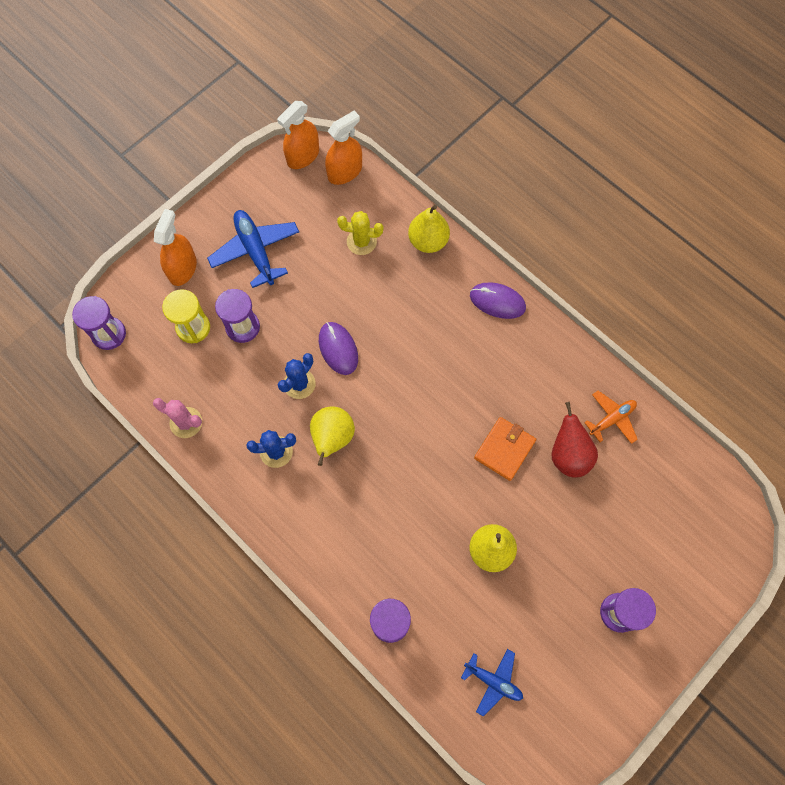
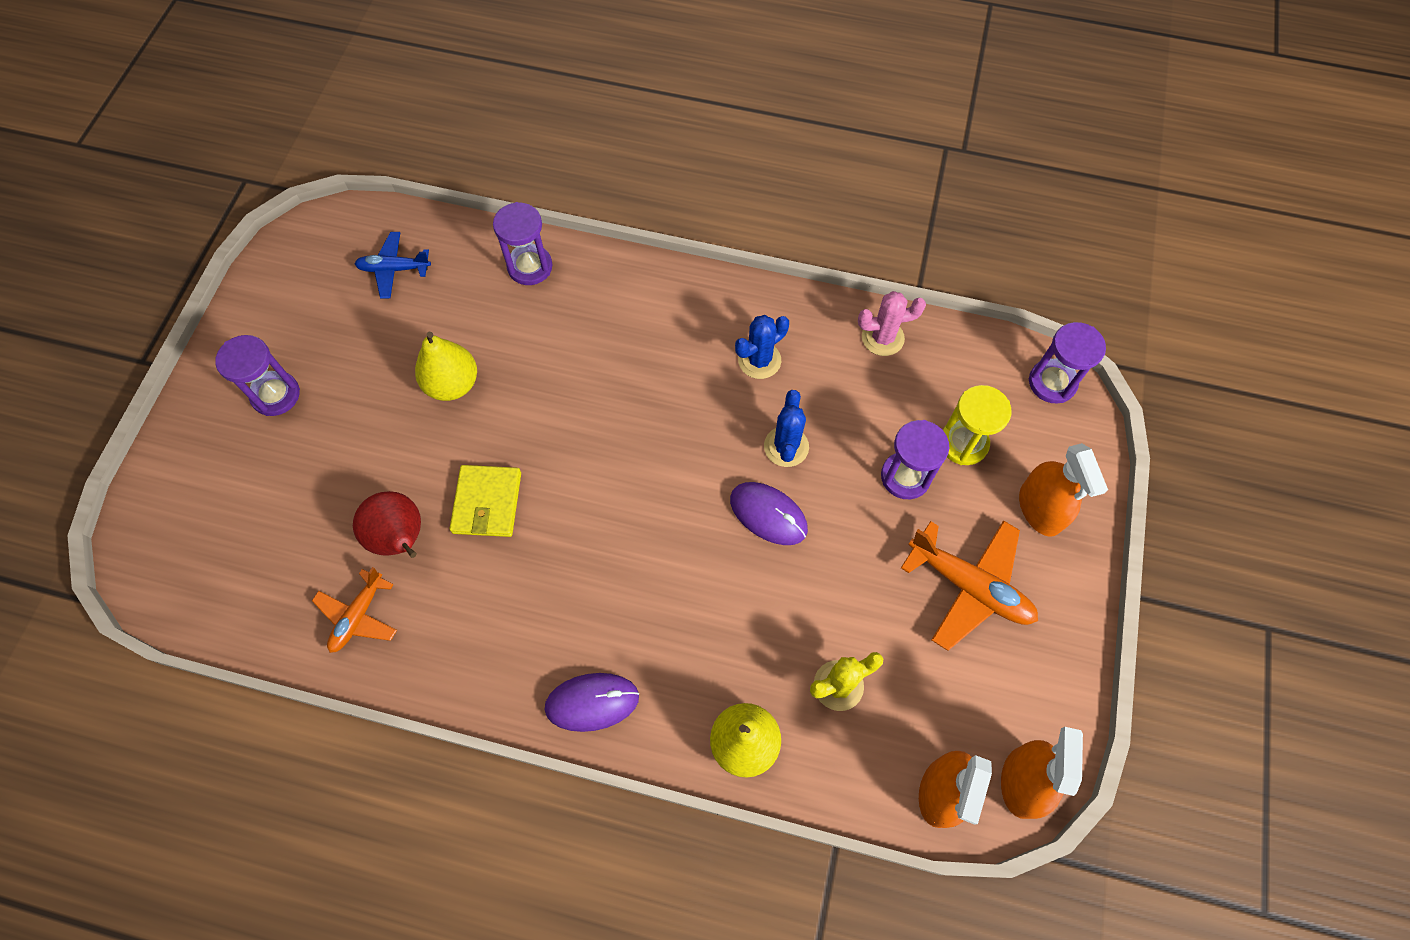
camera: 150 degrees right, 5 degrees down
blue plane [207,210,299,288] -> orange plane [901,520,1038,651]
yellow pear [310,406,355,466] -> none
orange wallet [474,417,536,481] -> yellow wallet [449,465,521,537]

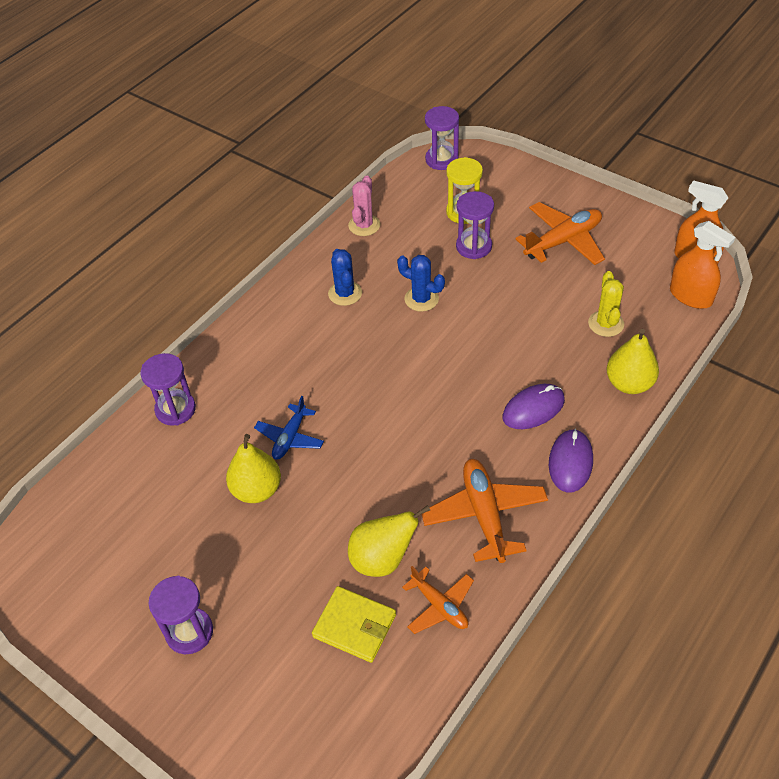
camera: 65 degrees left, 15 degrees down
red pear [353,491,421,558] -> yellow pear [348,505,430,577]
blue plane [355,232,431,298] -> blue plane moved to [254,396,324,460]
yellow wallet [449,465,521,537] -> yellow wallet moved to [312,586,396,663]
purple mouse [730,482,808,545] -> purple mouse moved to [502,384,565,429]
orange spray bottle [1019,443,1108,537] -> none
none -> orange plane [421,459,548,563]

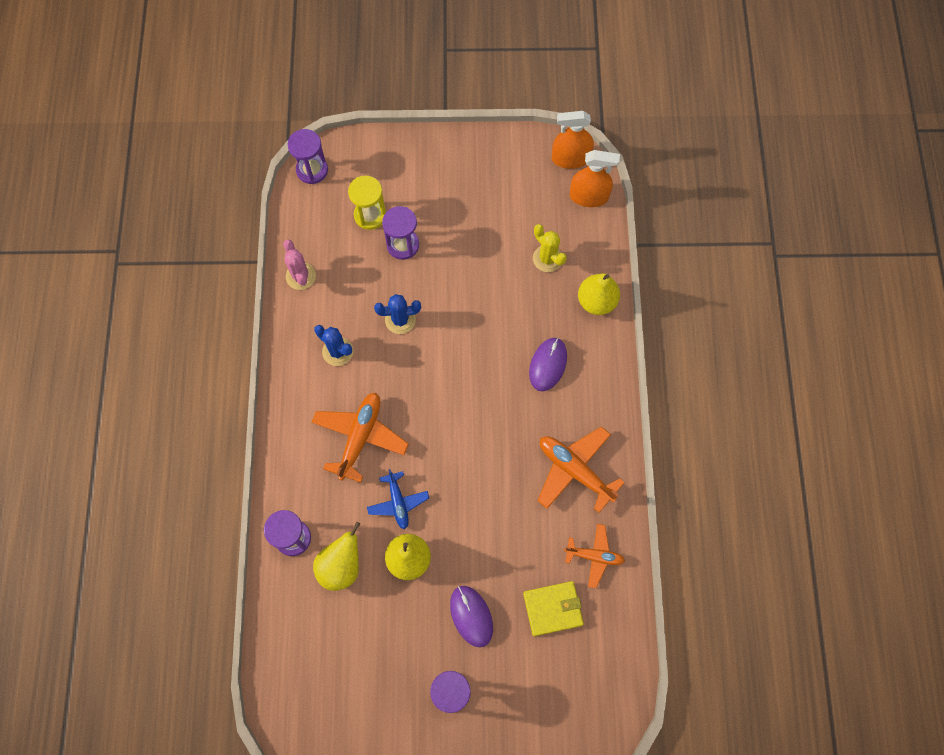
camera: 40 degrees left, 20 degrees up
yellow pear [348,505,430,577] -> yellow pear moved to [313,522,360,591]
orange plane [515,202,605,265] -> orange plane moved to [311,393,409,483]
purple mouse [549,429,593,492] -> purple mouse moved to [450,586,493,647]

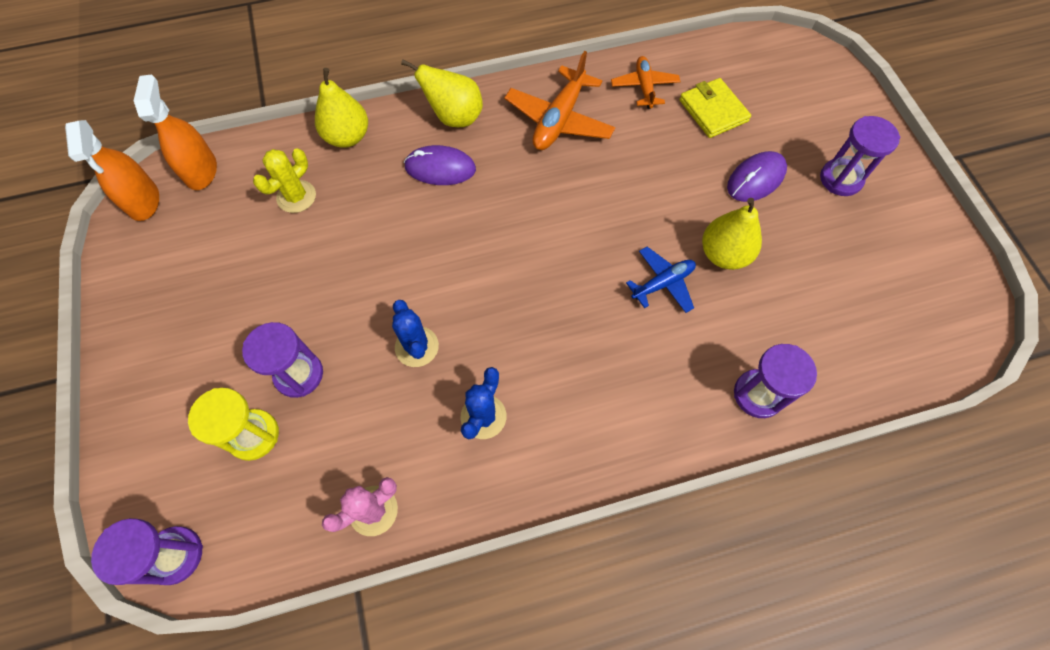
camera: 105 degrees left, 5 degrees down
orange plane [311,393,409,483] -> none
yellow pear [313,522,360,591] -> yellow pear moved to [401,59,483,127]

